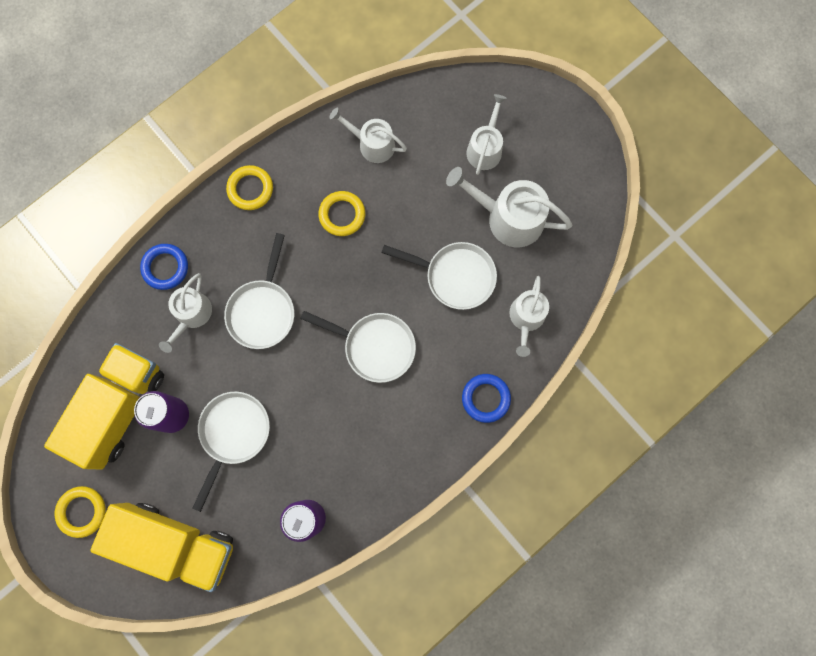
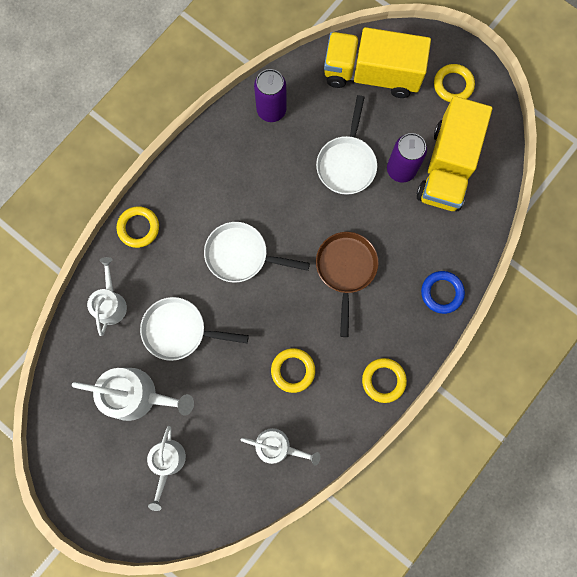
camera: 170 degrees right, 0 degrees up
white watering can [159,273,212,353] -> none
white pan [224,233,294,349] -> brown pan [316,232,379,337]
blue ring [462,374,511,423] -> yellow ring [117,206,159,248]

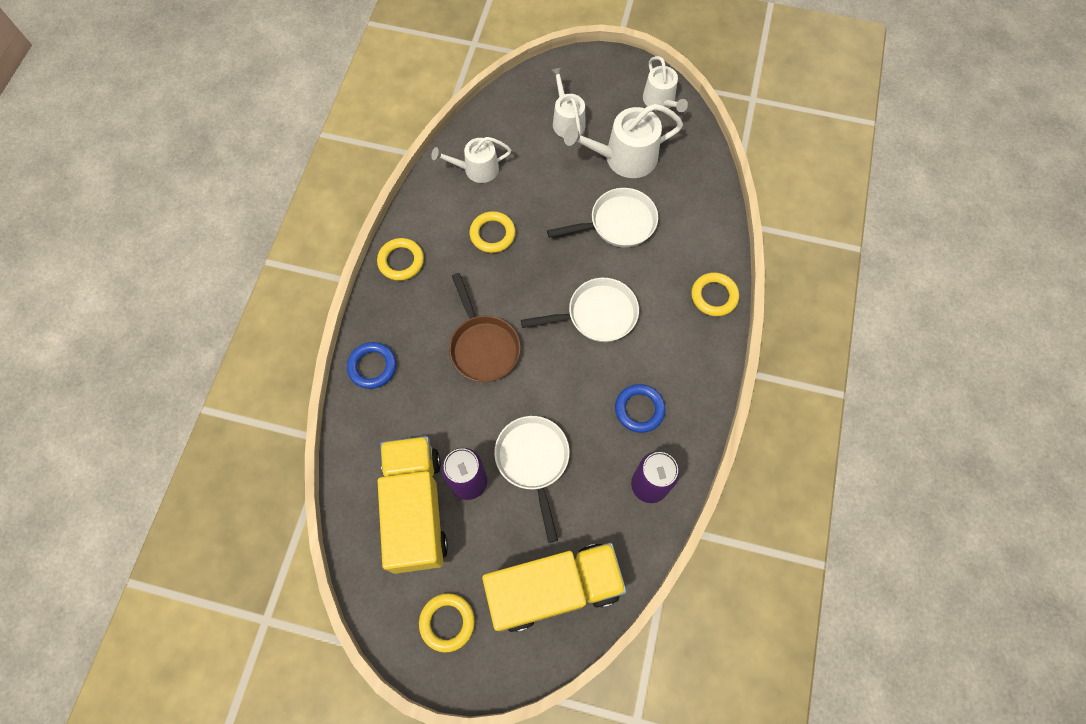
camera: 155 degrees right, 10 degrees down
white watering can [87,257,127,336] -> white watering can moved to [643,56,688,112]
none -> blue ring [615,384,666,433]

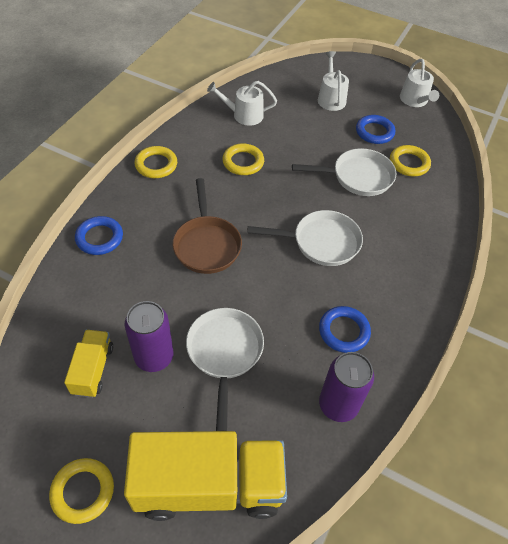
camera: 10 degrees right, 15 degrees down
yellow truck [378,436,448,574] -> yellow truck [64,330,113,398], size x0.49
white watering can [564,104,683,178] -> blue ring [356,115,395,144]
yellow ring [691,272,739,316] -> yellow ring moved to [390,145,431,176]

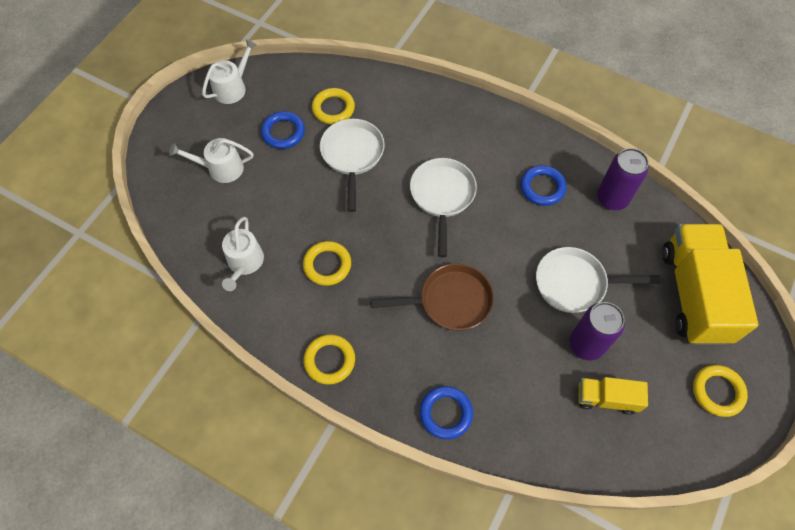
camera: 85 degrees left, 10 degrees up
white watering can [400,59,439,107] -> white watering can turned 45 degrees counterclockwise [202,39,257,104]

